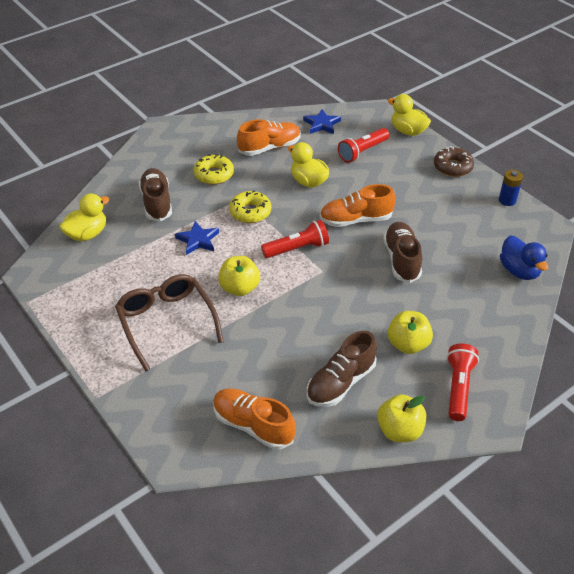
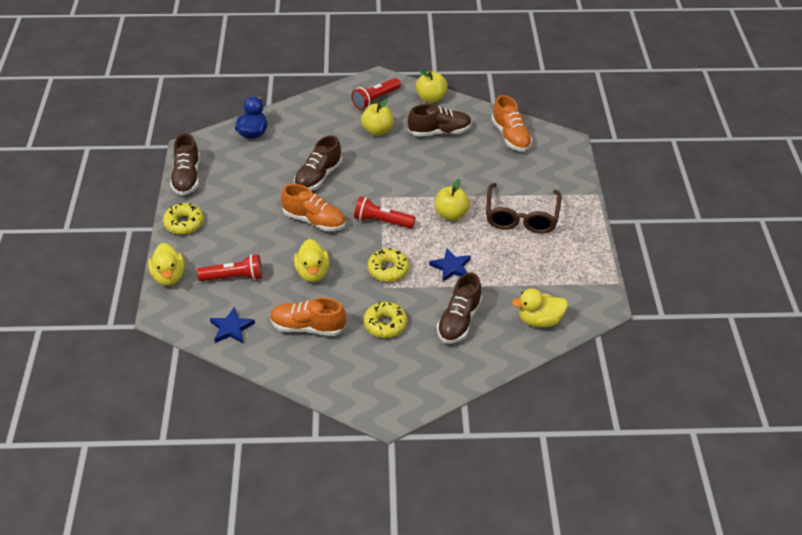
camera: 145 degrees left, 0 degrees up
brown donut [434,146,474,177] -> yellow donut [163,203,204,235]
blue battery [499,170,523,206] -> brown shoe [170,133,200,196]

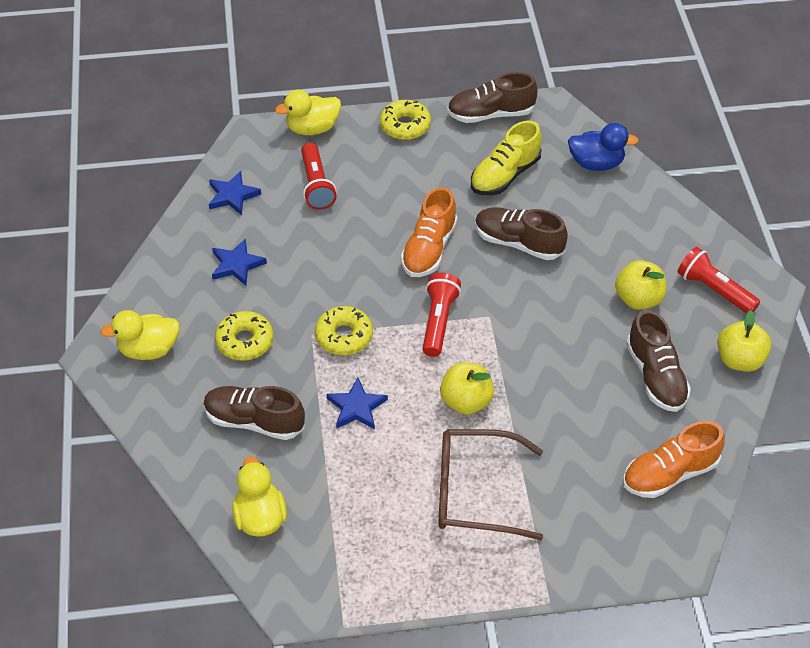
camera: 85 degrees right, 5 degrees up
orange shoe [270,298,346,336] -> blue star [212,238,267,285]
yellow duck [294,239,329,282] -> yellow duck moved to [101,310,180,360]
none -> yellow shoe [471,121,542,196]

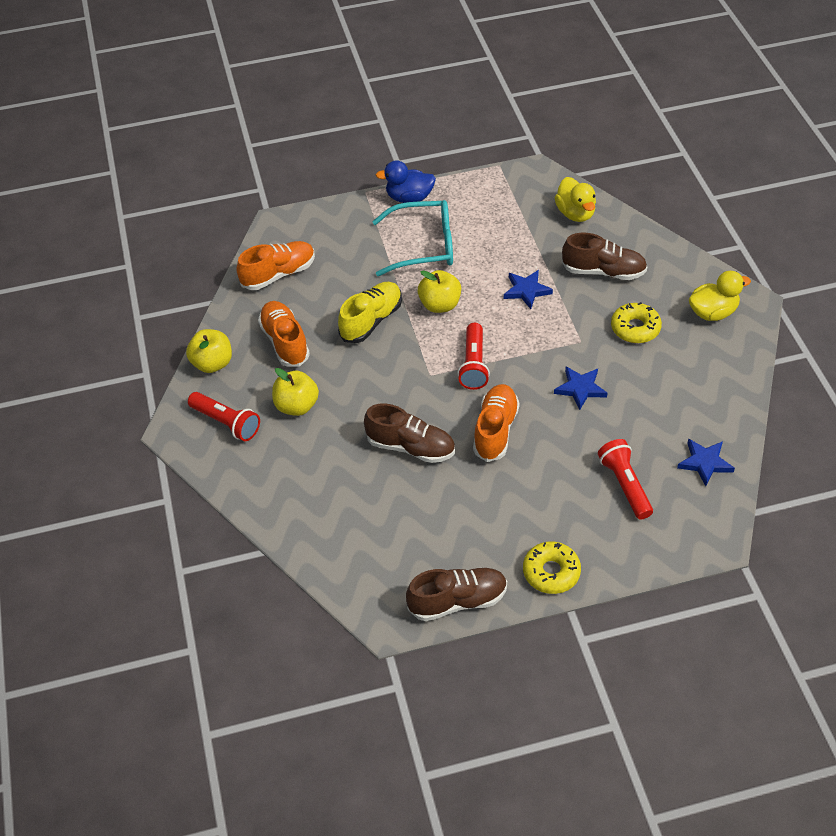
camera: 175 degrees right, 0 degrees up
blue star [212,238,267,285] -> blue star moved to [554,367,608,410]
yellow duck [275,90,341,135] -> none
yellow donut [315,306,373,355] -> none
brown glasses [438,429,543,540] -> turquoise glasses [372,200,453,276]
yellow shoe [471,121,542,196] -> yellow shoe moved to [338,282,402,343]
blue duck [568,123,639,171] -> blue duck moved to [376,160,436,203]
brown shoe [626,310,691,412] -> orange shoe [258,301,310,367]

